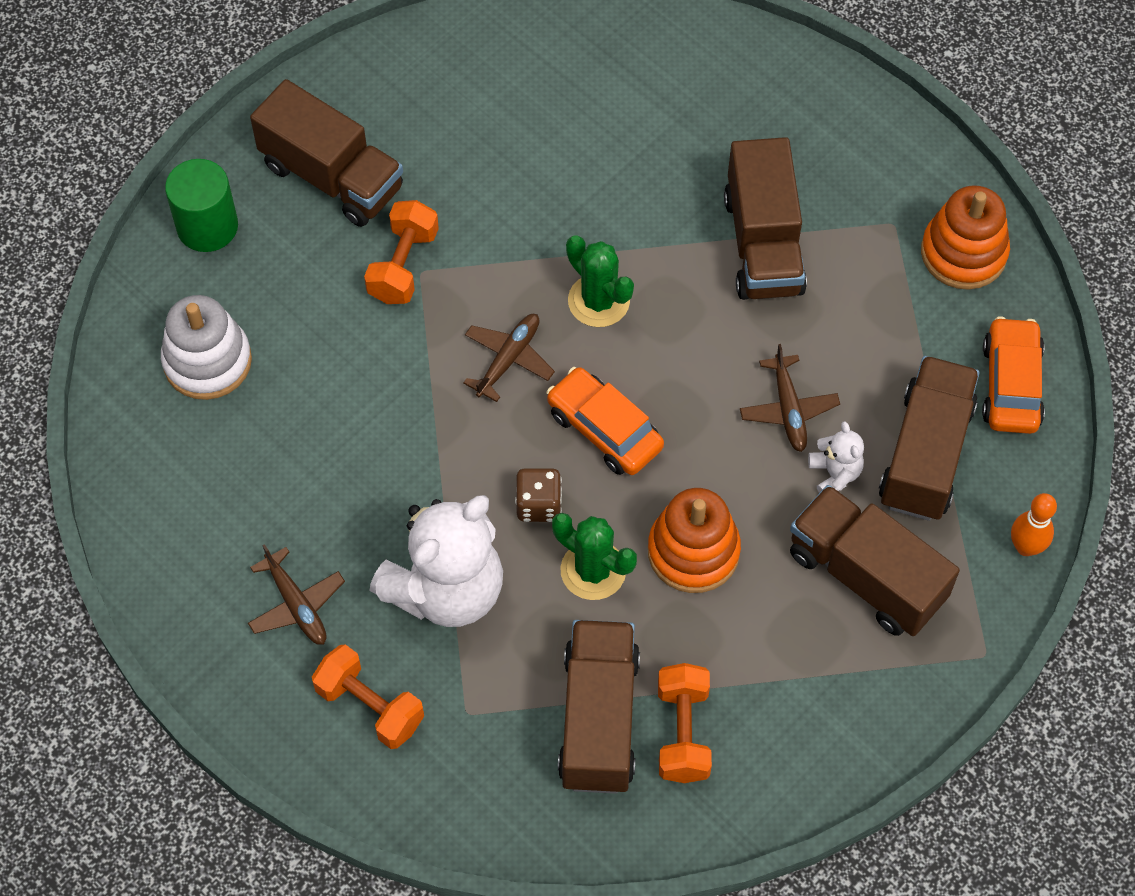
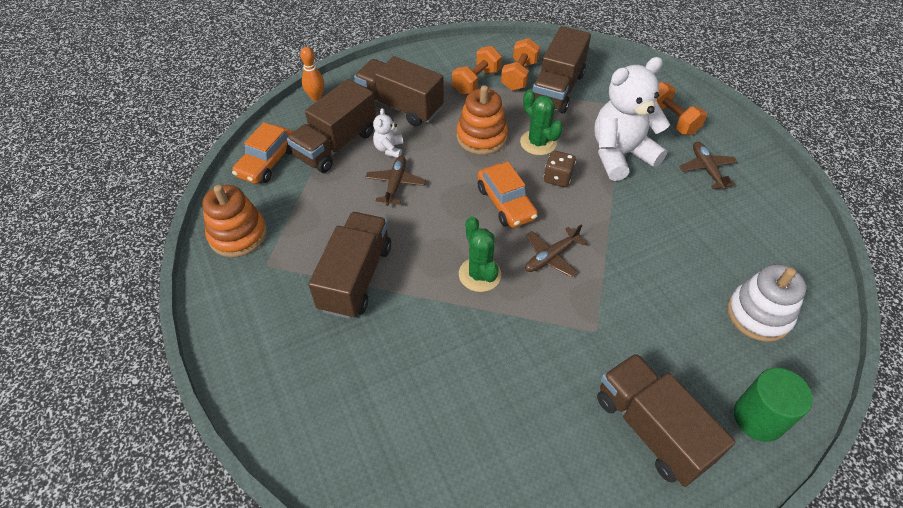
camera: 160 degrees left, 10 degrees down
orange dumbbell [364,200,439,304] -> orange dumbbell moved to [452,46,502,95]
brown truck [790,485,960,636] -> brown truck turned 150 degrees clockwise [354,56,444,127]

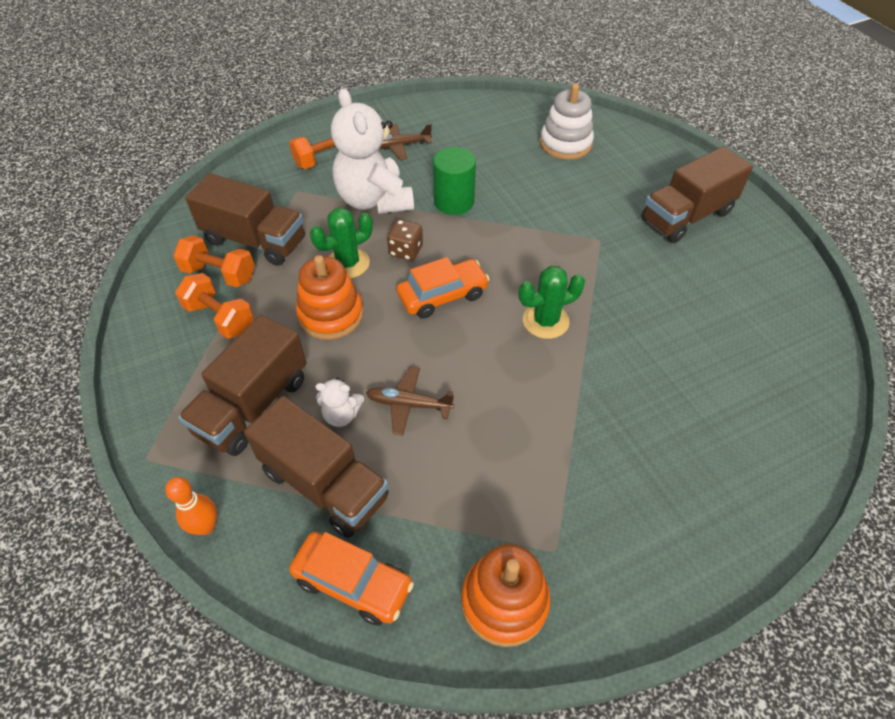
camera: 90 degrees left, 0 degrees up
brown truck [309,212,391,319] -> none
brown plane [525,225,587,277] -> none
green cylinder [734,368,813,442] -> green cylinder moved to [433,147,476,215]

